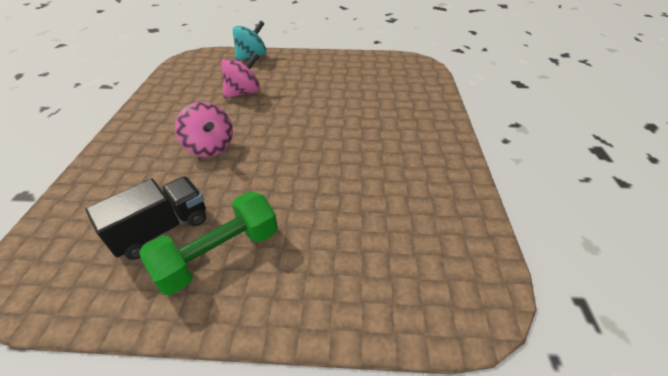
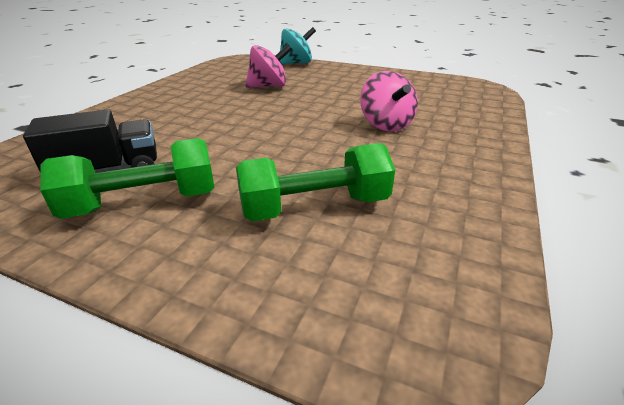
camera: 20 degrees right, 10 degrees down
pink spinning top [175,102,233,157] -> pink spinning top moved to [360,71,418,132]
none -> green dumbbell [236,143,395,221]

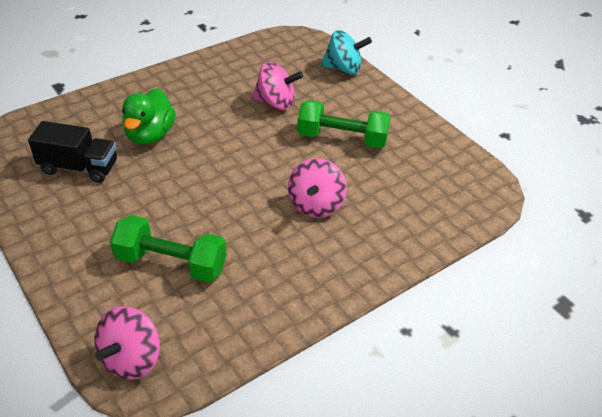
camera: 30 degrees right, 10 degrees up
green dumbbell [40,138,215,219] -> green dumbbell moved to [297,100,391,149]
none -> pink spinning top [94,306,160,380]
none -> green duck [122,88,176,145]

